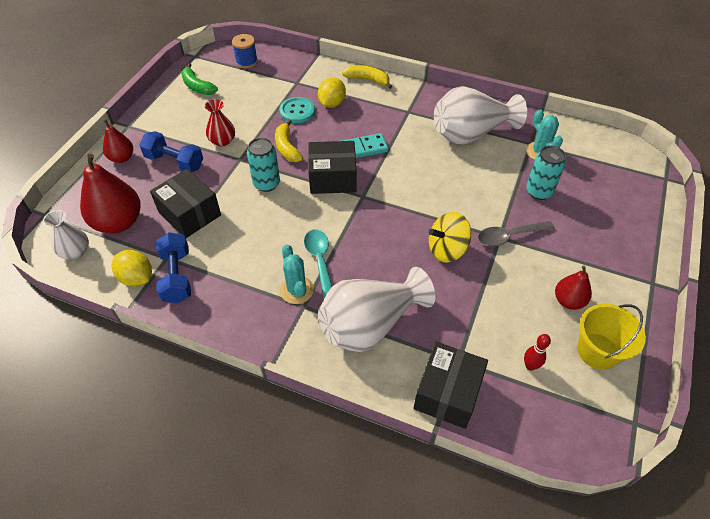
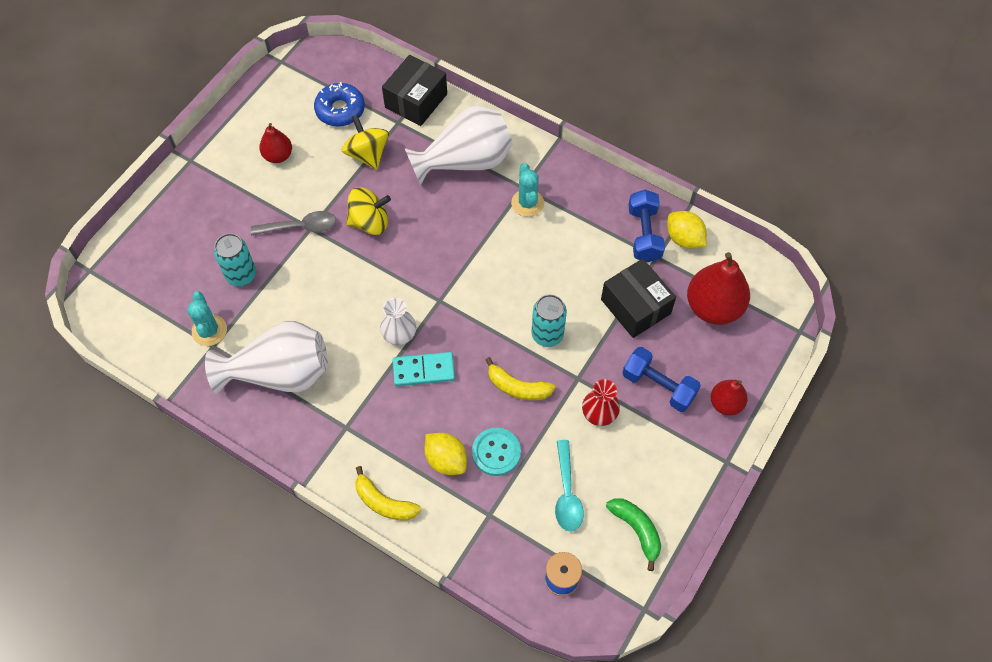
camera: 170 degrees left, 10 degrees up
white vase [43,210,89,259] -> white vase moved to [380,298,416,345]
yellow banana [275,120,303,162] -> yellow banana turned 120 degrees clockwise [485,357,555,400]
turquoise spoon [304,230,332,299] -> turquoise spoon moved to [555,440,584,532]
black box [308,141,356,194] -> none
yellow lemon [318,77,346,108] -> yellow lemon turned 75 degrees counterclockwise [425,433,467,475]
red bowling pin [524,334,551,371] -> blue donut [314,82,365,127]
yellow bucket [577,304,646,370] -> none
none -> yellow spinning top [342,115,389,170]

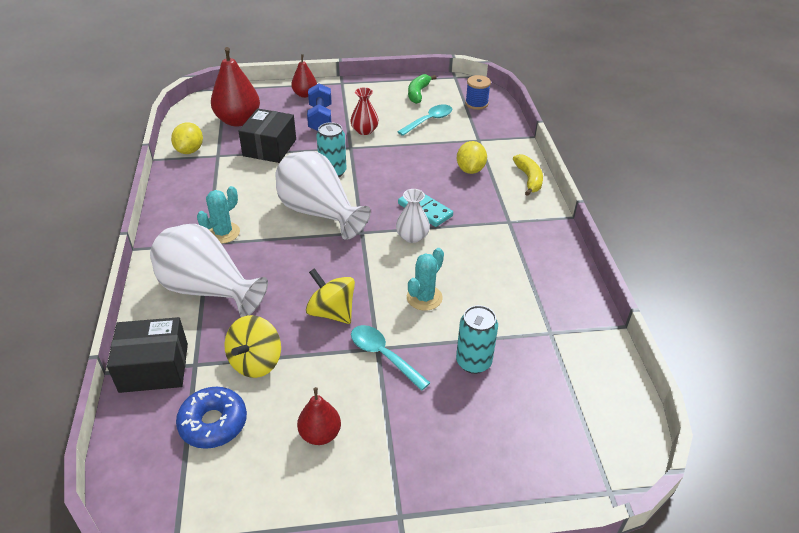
camera: 130 degrees left, 20 degrees down
turquoise cactus [187,291,227,346] -> turquoise cactus moved to [407,248,444,311]
white vase [205,321,328,394] -> white vase moved to [275,151,371,240]
grey spoon [251,211,336,236] -> turquoise spoon [351,325,430,391]
turquoise button [472,428,521,476] -> none
yellow banana [485,357,555,400] -> none
blue dumbbell [628,190,665,262] -> none

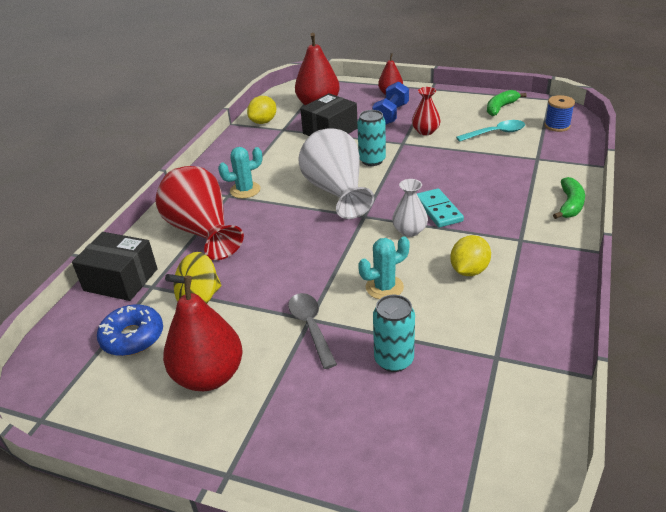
camera: 30 degrees right, 5 degrees down
white vase [150,224,268,317] -> red vase [155,166,244,260]
red pear [297,387,341,445] -> red pear [163,276,243,391], size x1.77
yellow spinning top [306,268,355,324] -> none
turquoise spoon [351,325,430,391] -> grey spoon [288,293,337,369]
yellow lemon [457,141,487,174] -> yellow lemon moved to [450,235,491,276]
yellow banana [513,154,543,196] -> green banana [553,177,585,219]

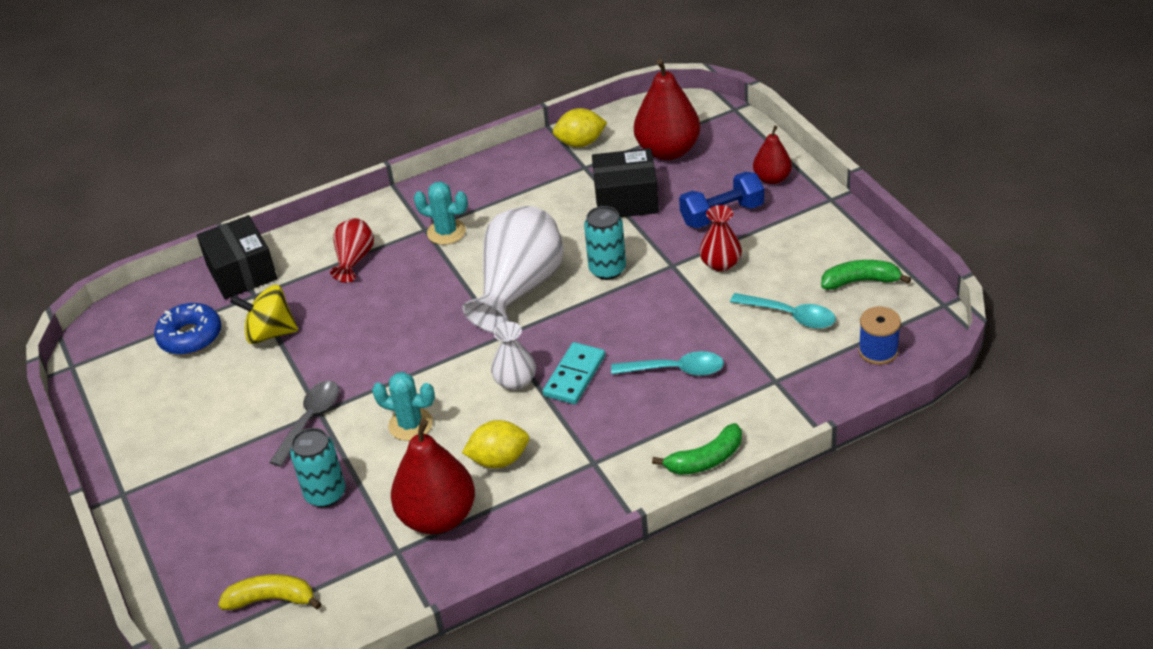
camera: 45 degrees right, 5 degrees up
red vase [155,166,244,260] -> red vase [330,218,374,283], size x0.52
red pear [163,276,243,391] -> red pear moved to [391,419,475,534]
none -> yellow banana [218,574,321,610]
none -> turquoise spoon [611,351,724,376]

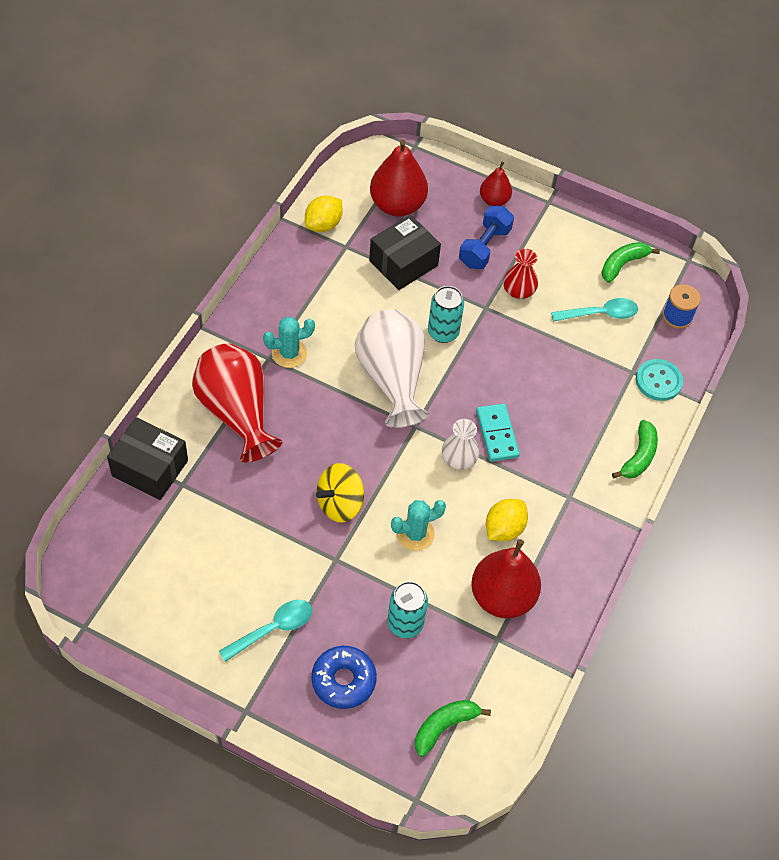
camera: 45 degrees left, 15 degrees up
blue donut [154,303,221,355] -> blue donut moved to [312,646,377,709]
yellow banana [218,574,321,610] -> green banana [415,700,491,757]
yellow spinning top [230,285,298,344] -> yellow spinning top moved to [316,463,364,523]
grey spoon [269,381,340,467] -> none
red vase [330,218,374,283] -> red vase [192,343,283,462], size x1.92
turquoise spoon [611,351,724,376] -> turquoise spoon moved to [219,600,312,662]
none -> turquoise button [636,359,683,401]

